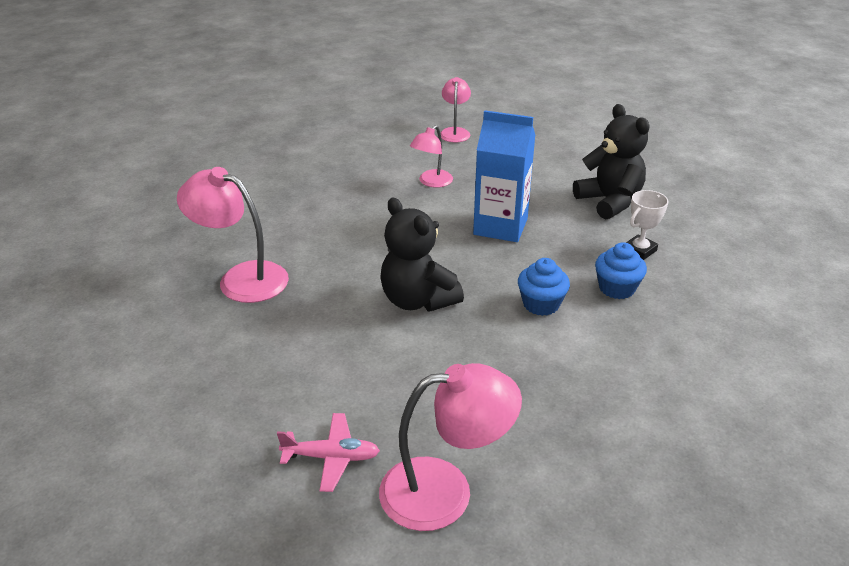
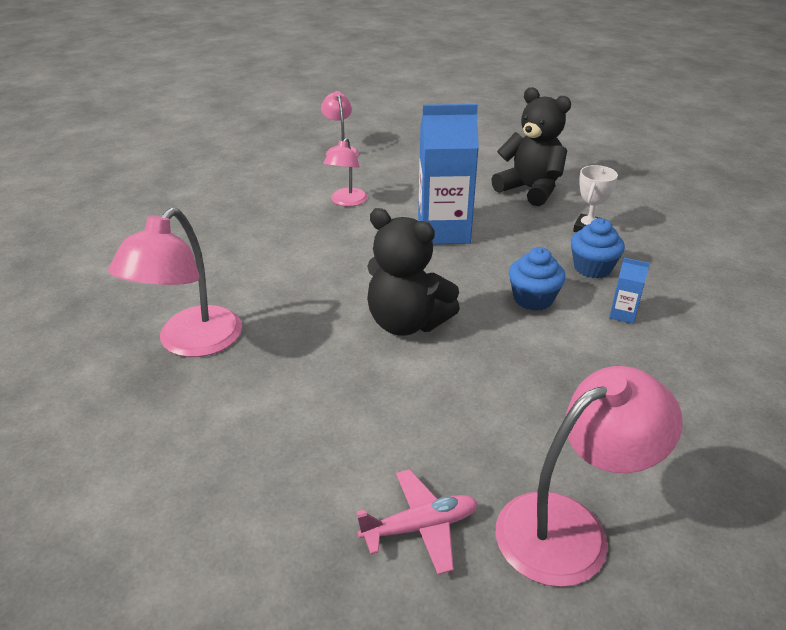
camera: 20 degrees left, 0 degrees up
pink lamp [177,167,289,303] -> pink lamp turned 75 degrees counterclockwise [108,208,242,357]
none -> blue carton [609,258,650,324]

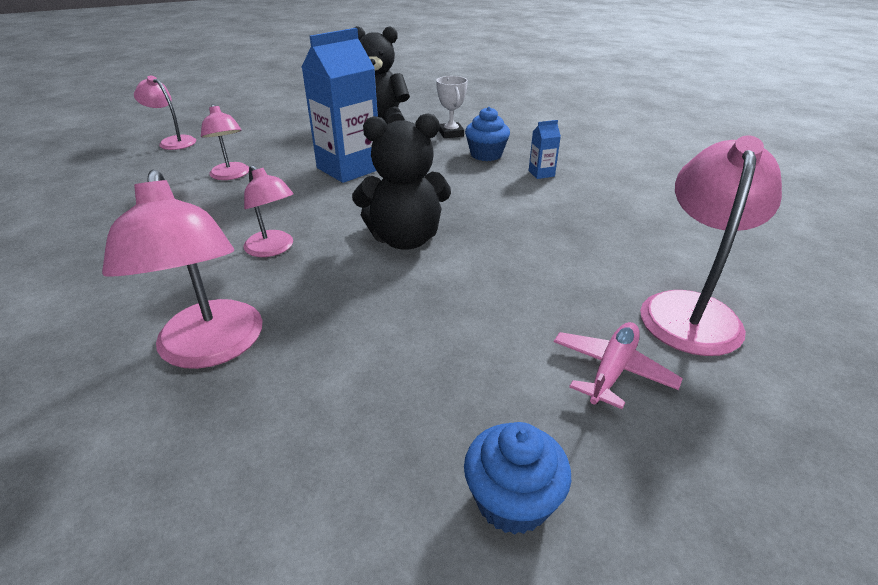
camera: 40 degrees left, 0 degrees up
blue cupcake [509,247,566,311] -> blue cupcake moved to [464,422,571,535]
none -> pink lamp [244,165,293,257]

